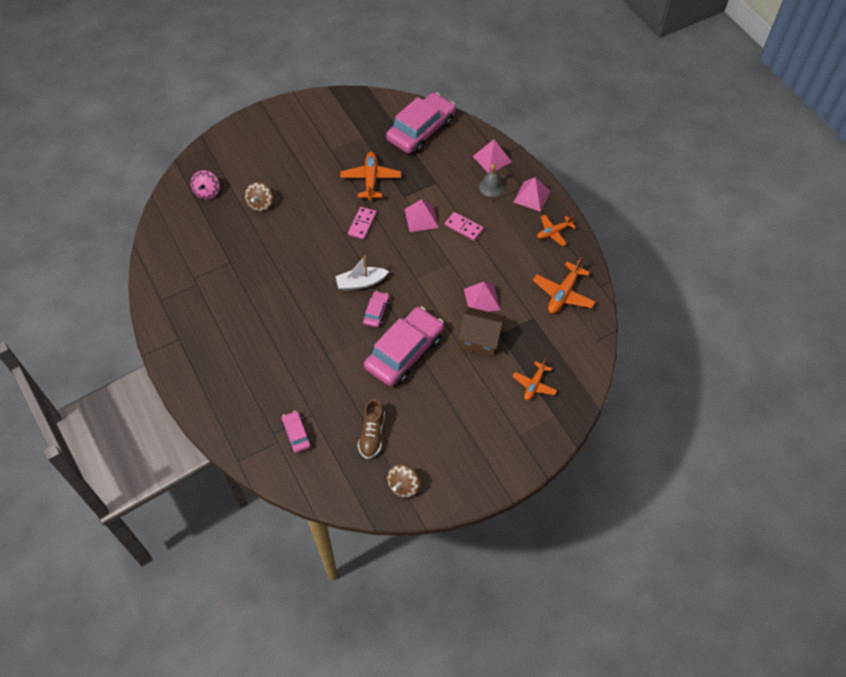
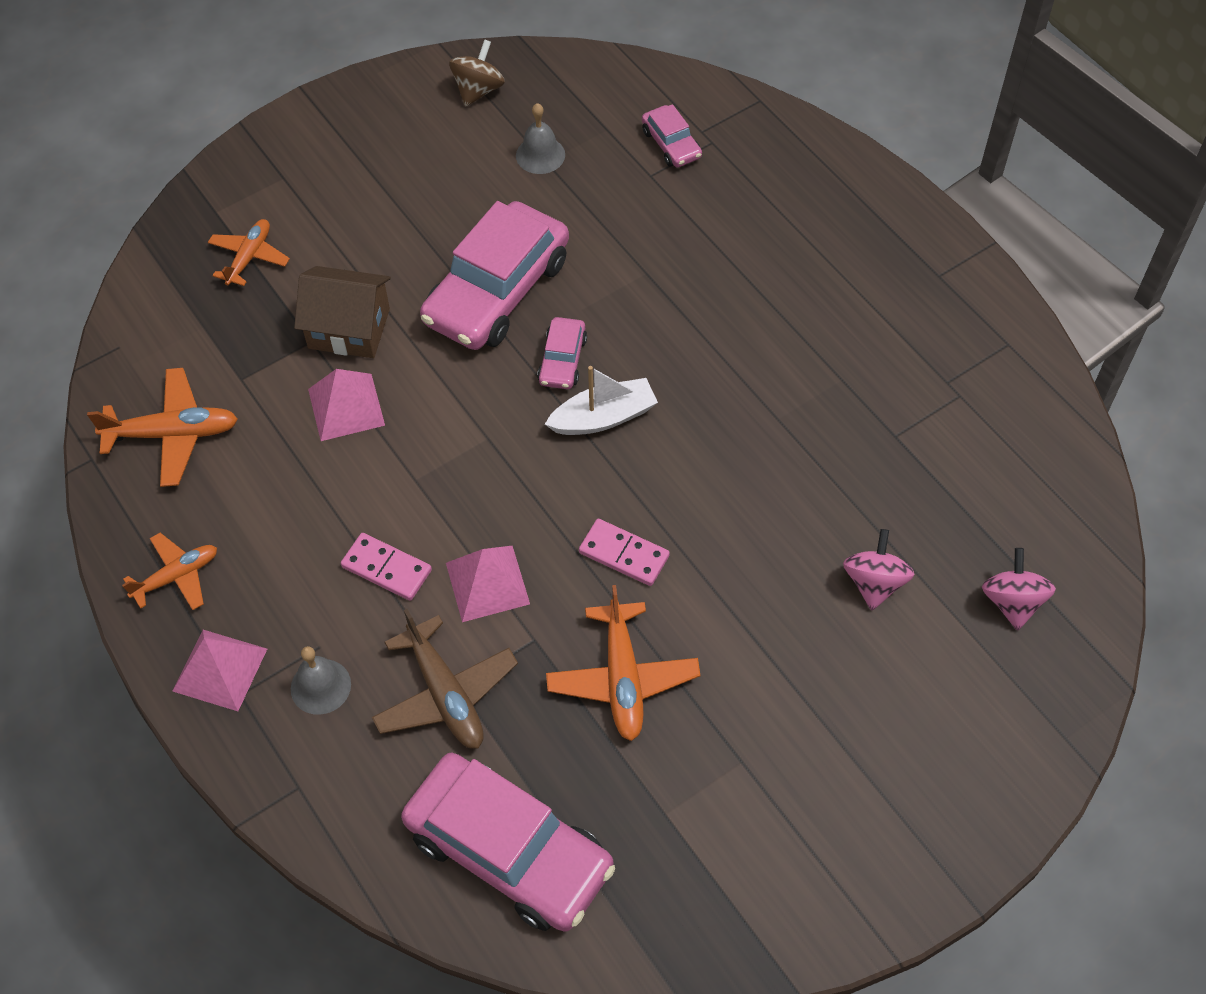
camera: 175 degrees right, 0 degrees up
brown spinning top [245,182,273,212] -> pink spinning top [843,529,914,610]
pink domino [348,207,377,239] -> pink domino turned 75 degrees counterclockwise [579,519,670,586]
brown shoe [358,399,385,459] -> grey bell [516,103,565,174]
pink car [386,92,456,153] -> pink car turned 90 degrees counterclockwise [401,753,615,932]
pink pyramid [473,139,512,173] -> none
orange plane [533,257,595,314] -> orange plane turned 60 degrees clockwise [87,368,238,487]
none -> brown plane [372,609,518,749]

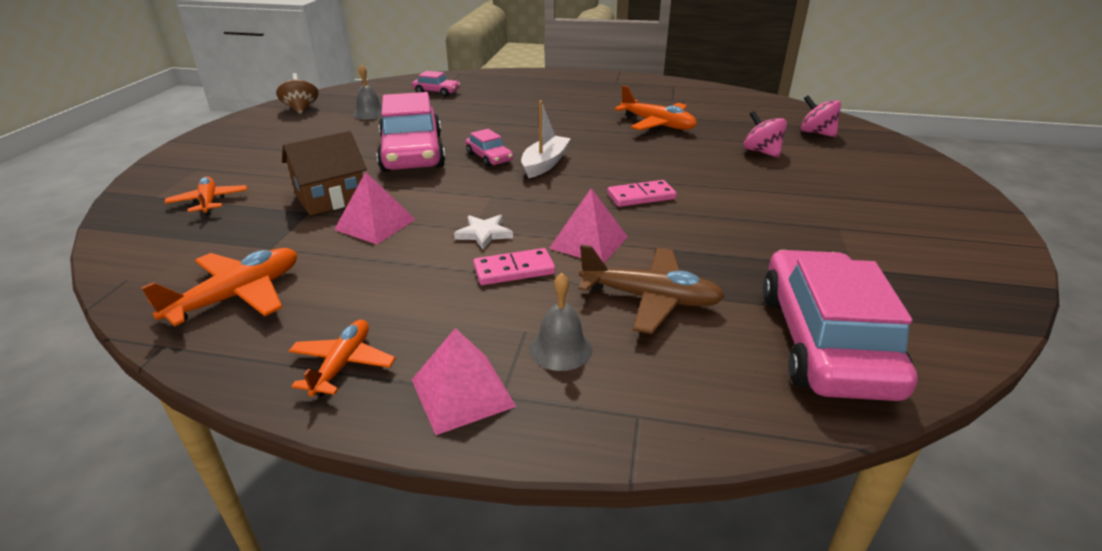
camera: 45 degrees left, 25 degrees down
pink car [401,753,615,932] -> pink car turned 75 degrees counterclockwise [763,250,918,401]
orange plane [546,585,700,741] -> orange plane moved to [614,85,697,131]
none -> white star [454,215,513,249]

